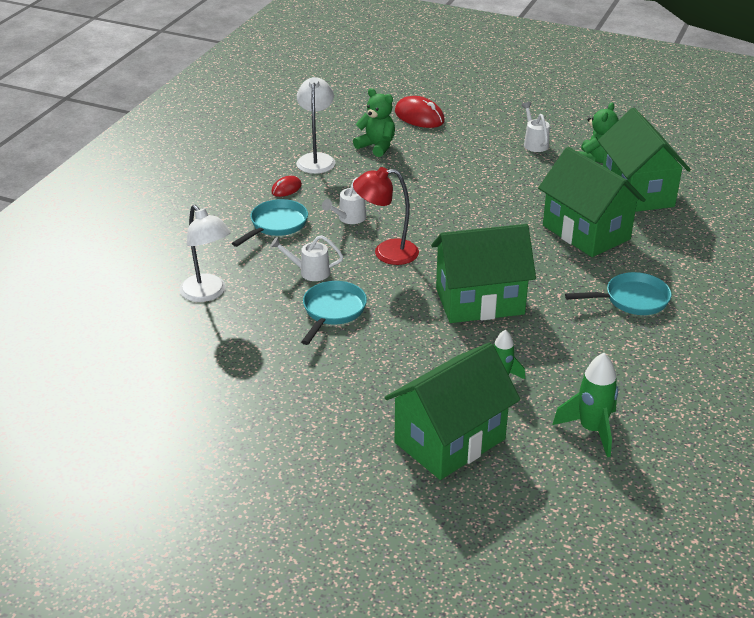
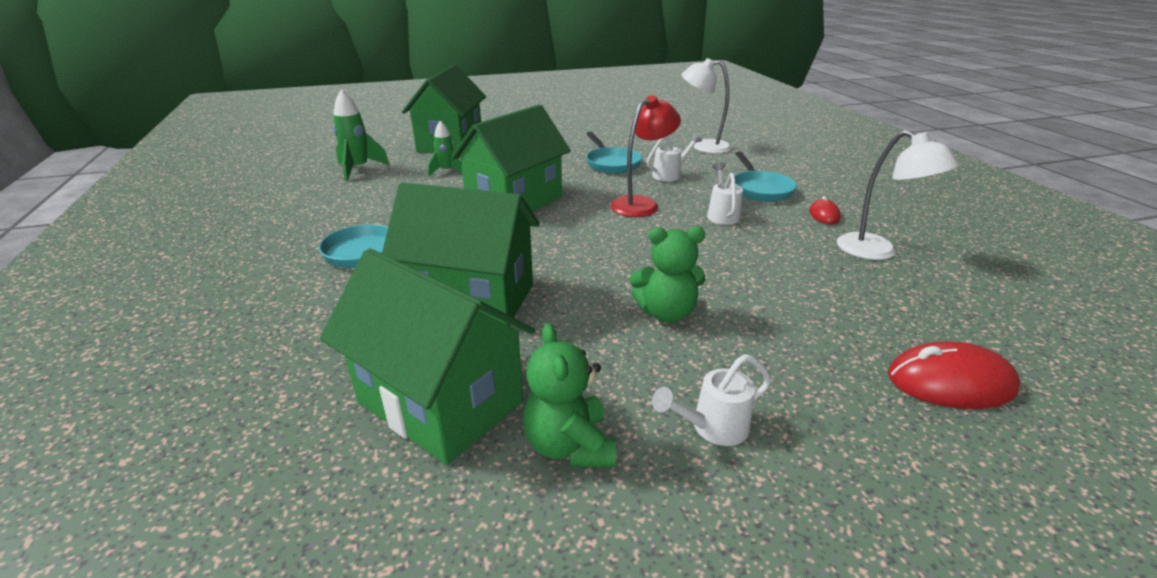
camera: 140 degrees right, 5 degrees down
green teddy bear [353,88,395,157] -> green teddy bear moved to [630,226,705,323]
white watering can [521,102,550,152] -> white watering can turned 120 degrees clockwise [652,354,771,446]

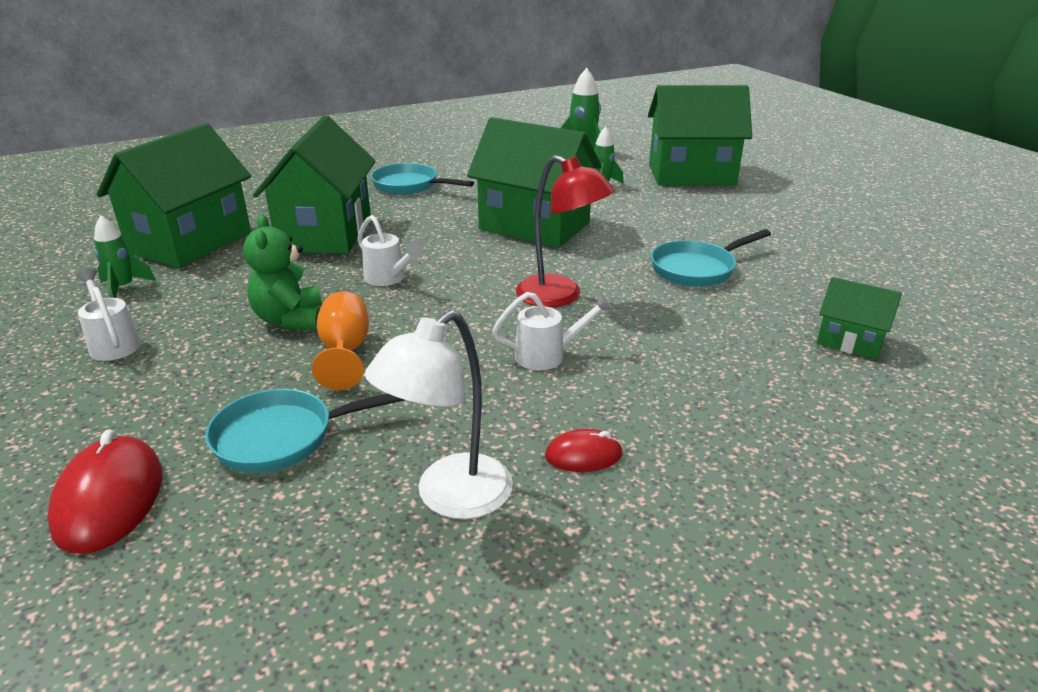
camera: 80 degrees right, 0 degrees up
green teddy bear [523,323,616,467] -> green rocket [94,216,156,298]
white watering can [647,133,702,181] -> white watering can moved to [357,215,423,286]
white lamp [681,58,732,154] -> green house [817,277,902,360]
turquoise pan [735,151,797,202] -> turquoise pan moved to [205,389,404,473]
none -> orange goblet [312,291,369,390]

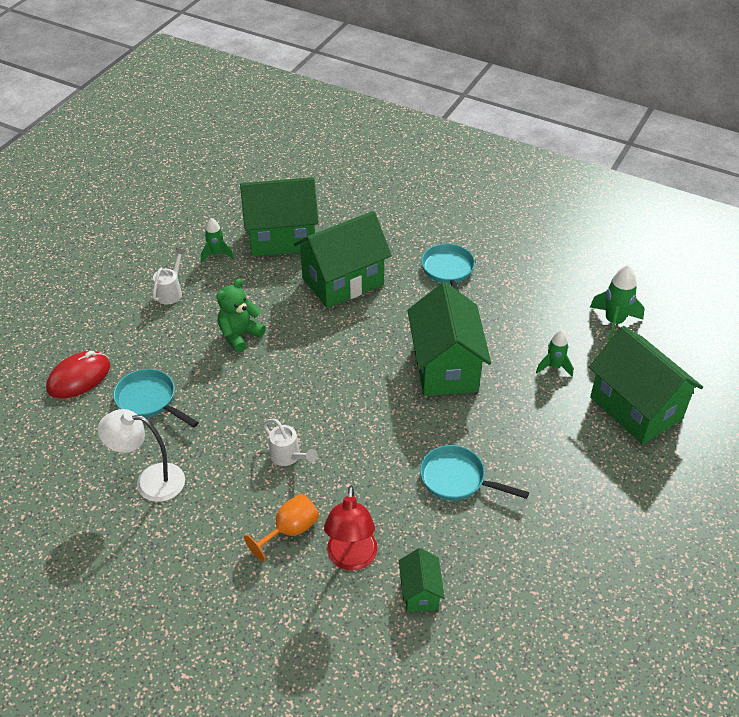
camera: 55 degrees right, 15 degrees up
orange goblet [312,291,369,390] -> orange goblet moved to [244,494,319,562]
white watering can [357,215,423,286] -> none
red lamp [516,155,615,307] -> red lamp moved to [324,486,378,571]
red mouse [545,429,623,472] -> none

